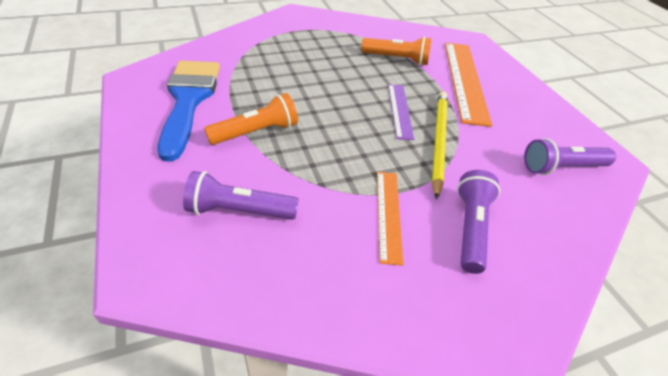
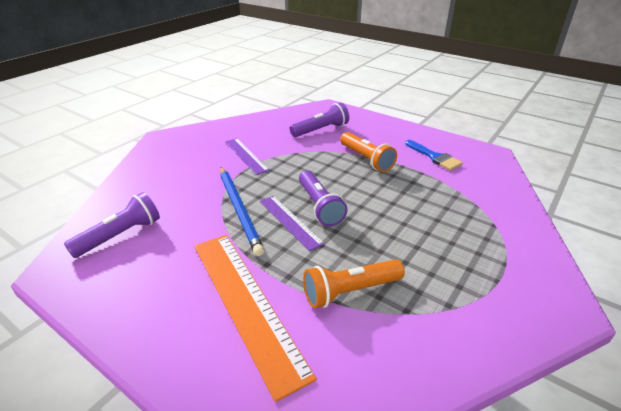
camera: 150 degrees right, 10 degrees down
blue brush [158,61,220,161] -> blue brush [405,140,463,171], size x0.53
orange flashlight [204,93,298,145] -> orange flashlight turned 60 degrees counterclockwise [340,132,397,172]
orange ruler [377,172,404,266] -> purple ruler [225,138,269,175]
yellow pencil [432,91,448,200] -> blue pencil [220,167,265,256]
purple flashlight [457,170,500,274] -> purple flashlight moved to [299,170,348,227]

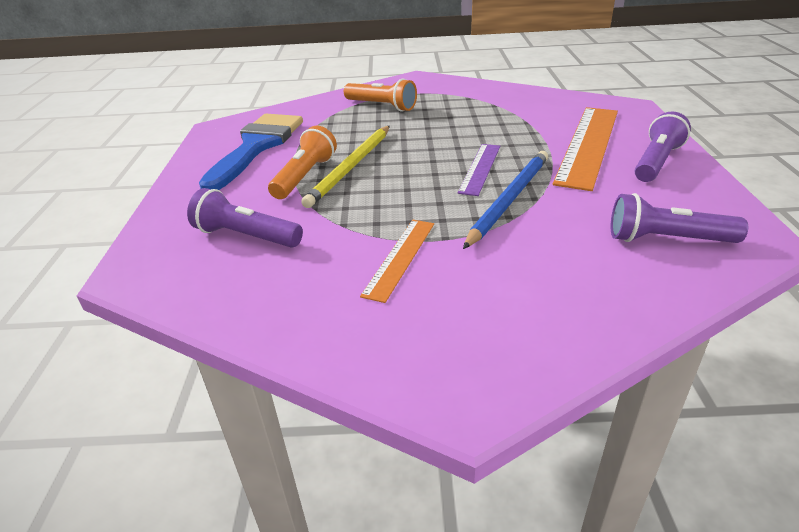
camera: 125 degrees left, 0 degrees up
purple ruler [225,138,269,175] -> orange ruler [360,220,434,303]
purple flashlight [299,170,348,227] -> purple flashlight moved to [635,111,691,182]
orange flashlight [303,259,405,308] -> orange flashlight moved to [344,79,417,112]
blue brush [405,140,463,171] -> blue brush [199,114,303,190], size x1.89
none -> yellow pencil [301,126,390,208]

